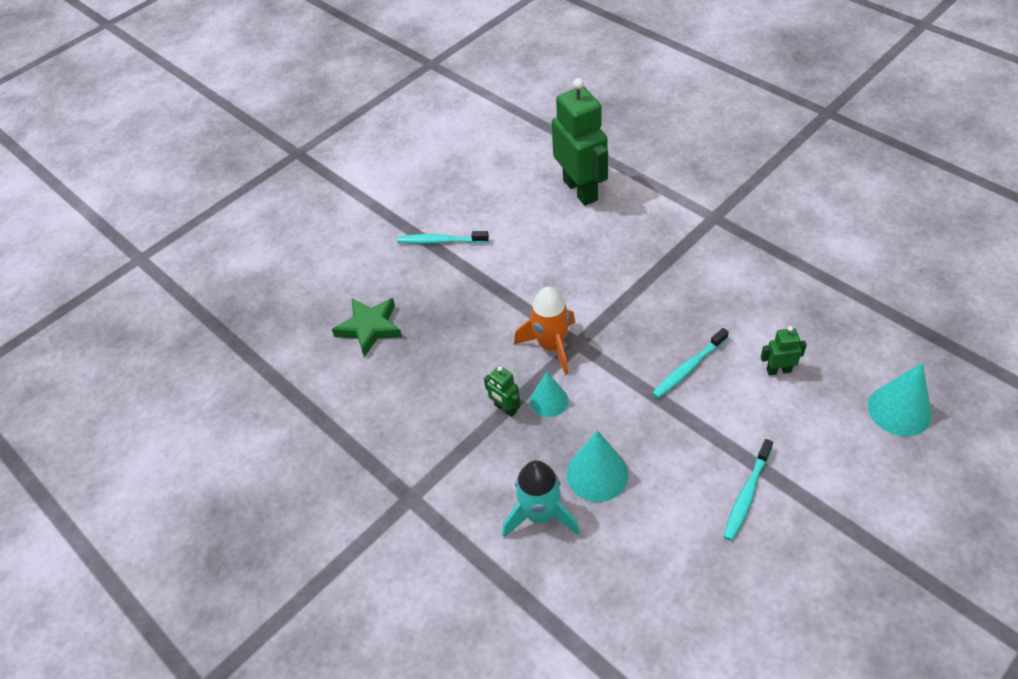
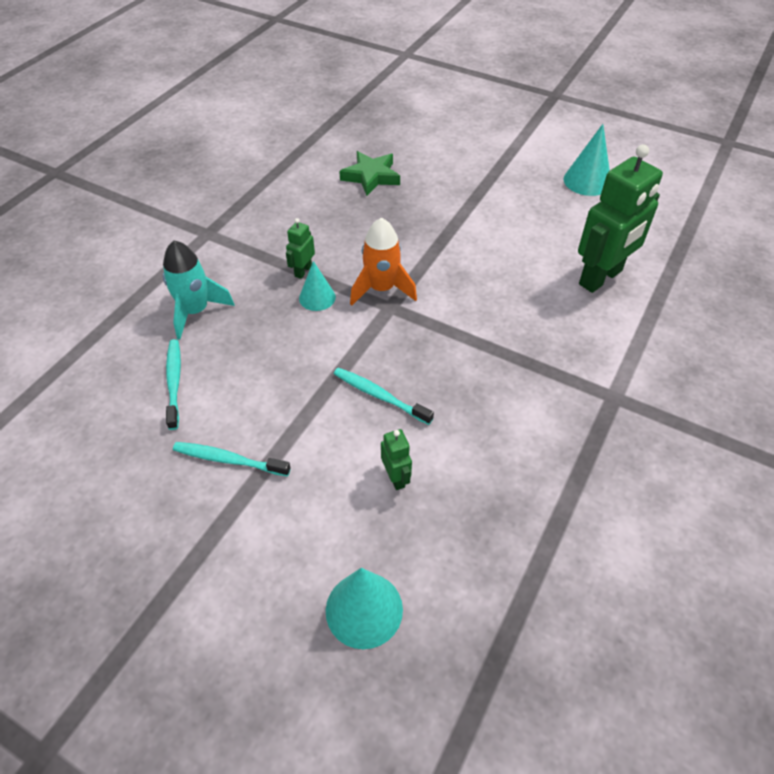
camera: 70 degrees right, 0 degrees up
turquoise toothbrush [398,231,489,244] -> turquoise toothbrush moved to [166,339,181,430]
turquoise cone [566,430,629,502] -> turquoise cone moved to [563,124,610,196]

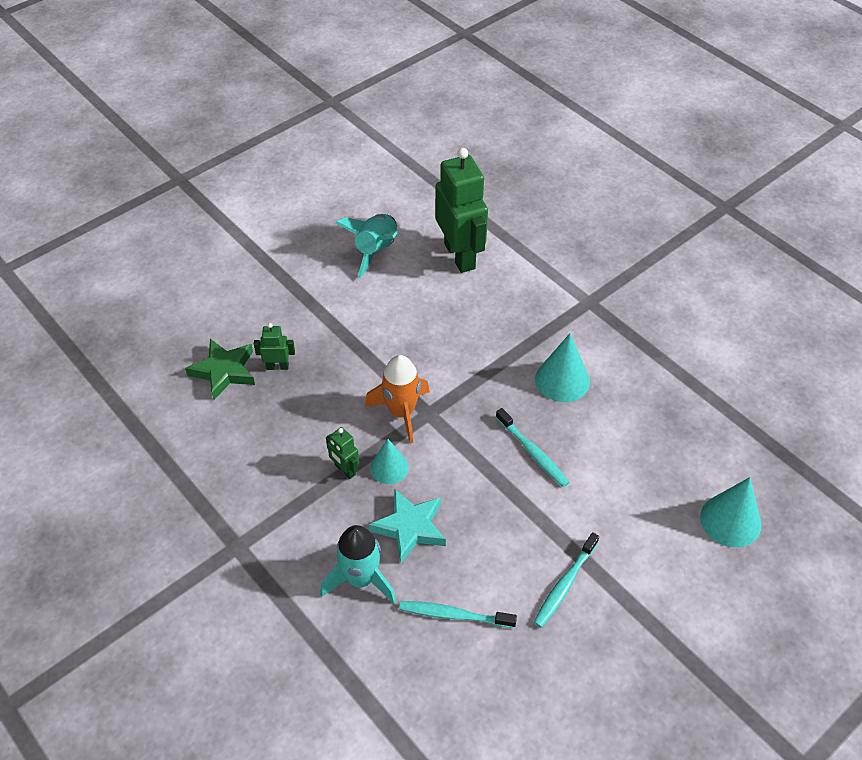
camera: 70 degrees left, 0 degrees up
turquoise toothbrush [334,368,434,425] -> turquoise toothbrush turned 90 degrees counterclockwise [496,408,569,487]
green robot [381,429,412,490] -> green robot moved to [254,323,295,370]
turquoise cone [563,124,610,196] -> turquoise cone moved to [535,333,590,402]
none -> turquoise rocket [336,214,398,278]
none -> turquoise star [369,489,446,563]

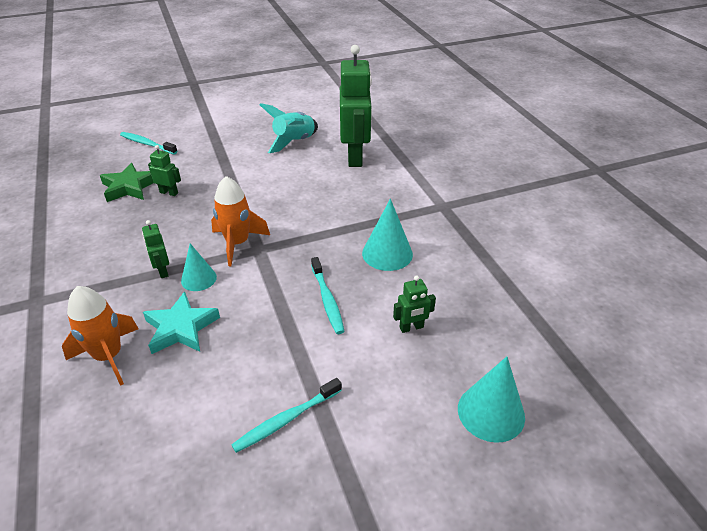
camera: 20 degrees right, 10 degrees down
turquoise rocket [320,525,396,603] -> orange rocket [62,286,139,386]
turquoise toothbrush [399,601,517,628] -> turquoise toothbrush moved to [120,132,177,154]
none -> green robot [393,276,436,333]

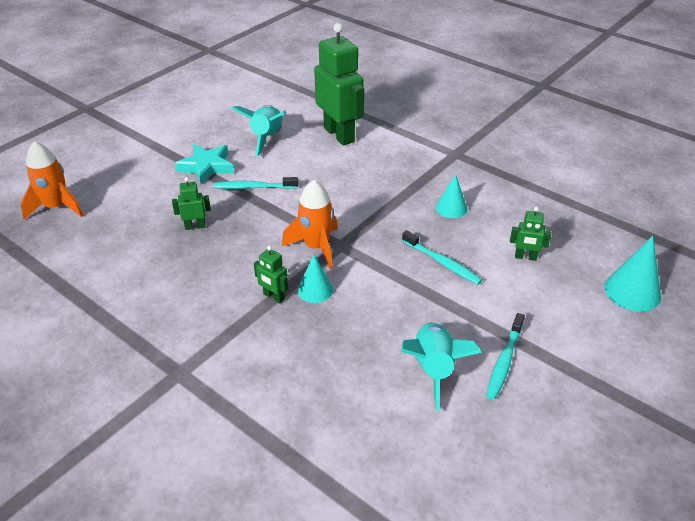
camera: 30 degrees left, 0 degrees up
orange rocket [62,286,139,386] -> orange rocket moved to [20,141,83,219]
green star [100,163,153,202] -> none
turquoise toothbrush [120,132,177,154] -> turquoise toothbrush moved to [213,177,298,189]
turquoise star [143,291,220,354] -> turquoise star moved to [174,144,234,185]
turquoise cone [362,199,413,271] -> turquoise cone [435,174,467,218], size x0.66
green robot [393,276,436,333] -> green robot turned 60 degrees clockwise [510,207,551,261]
none -> turquoise rocket [401,323,482,411]

